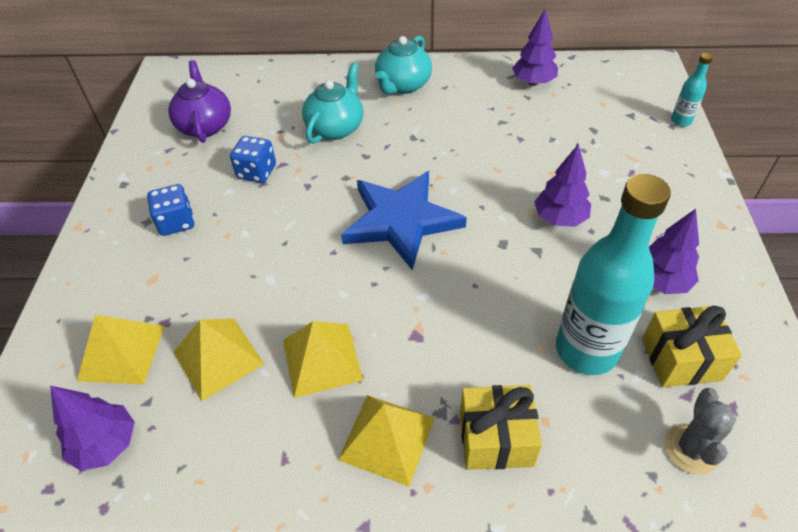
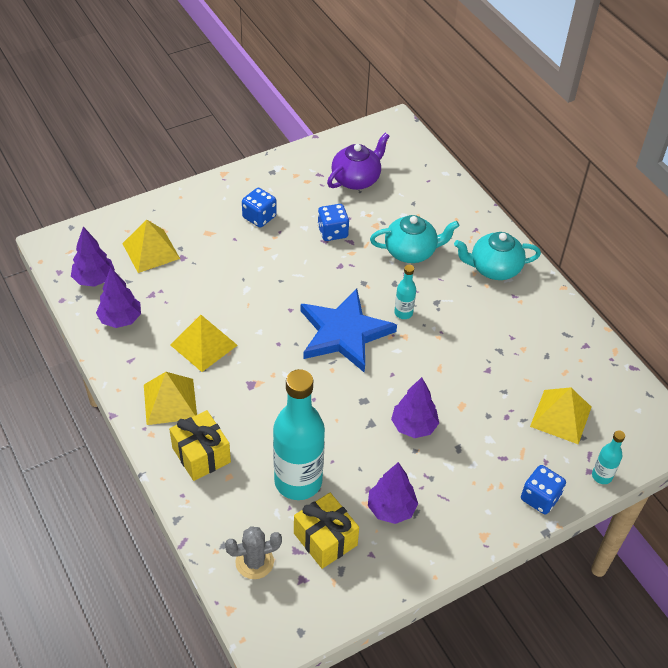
camera: 55 degrees right, 0 degrees up
yellow pyramid [174,319,264,401] -> yellow pyramid moved to [530,387,592,444]
purple tree [512,9,558,86] -> purple tree moved to [96,267,141,328]
none -> turquoise bottle [394,265,416,319]
none -> blue dice [521,465,566,514]

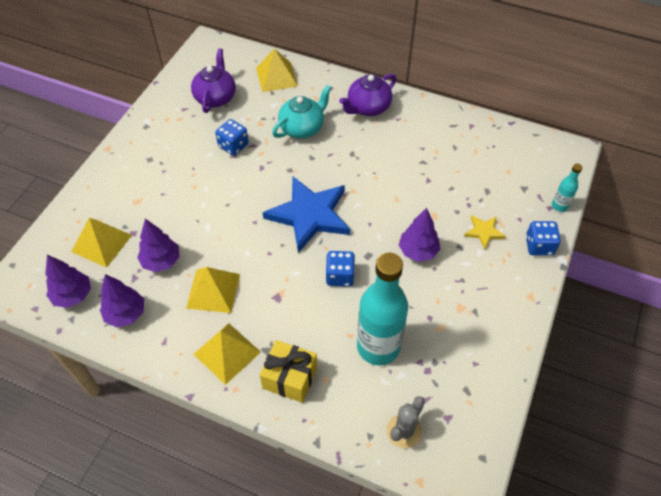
camera: 35 degrees left, 5 degrees up
blue dice [242,188,277,228] -> blue dice moved to [326,251,355,287]
yellow gift [294,493,359,569] -> none
purple tree [368,462,418,524] -> purple tree moved to [137,219,180,272]
turquoise bottle [394,265,416,319] -> none
turquoise teapot [454,232,541,280] -> purple teapot [339,74,396,116]
yellow pyramid [530,387,592,444] -> yellow pyramid moved to [256,48,298,92]
none -> yellow star [464,215,506,249]

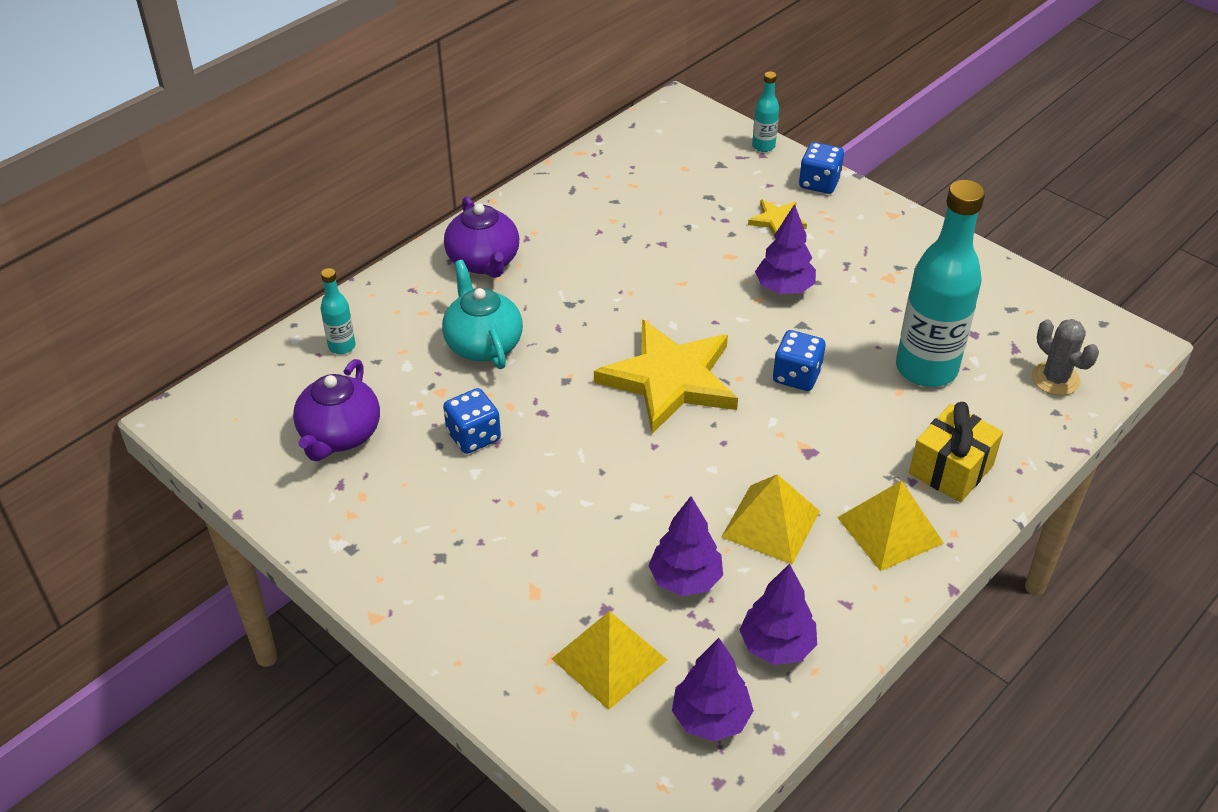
camera: 70 degrees left, 10 degrees down
purple teapot [191,48,236,113] -> purple teapot turned 105 degrees counterclockwise [293,359,380,461]
yellow pyramid [256,48,298,92] -> turquoise bottle [321,268,355,354]
blue star [263,177,350,253] -> yellow star [594,320,738,434]

